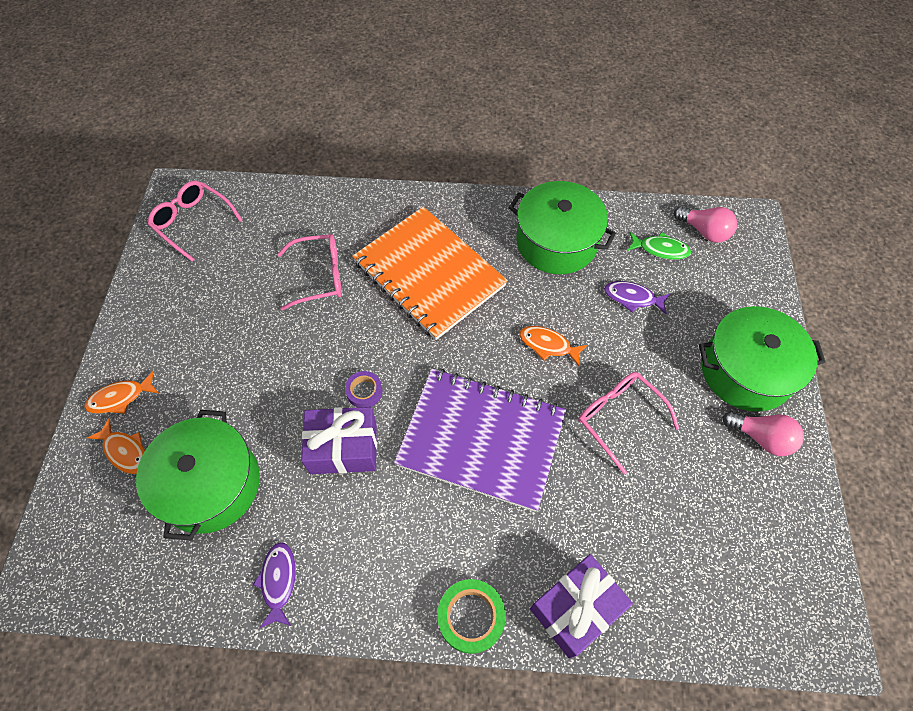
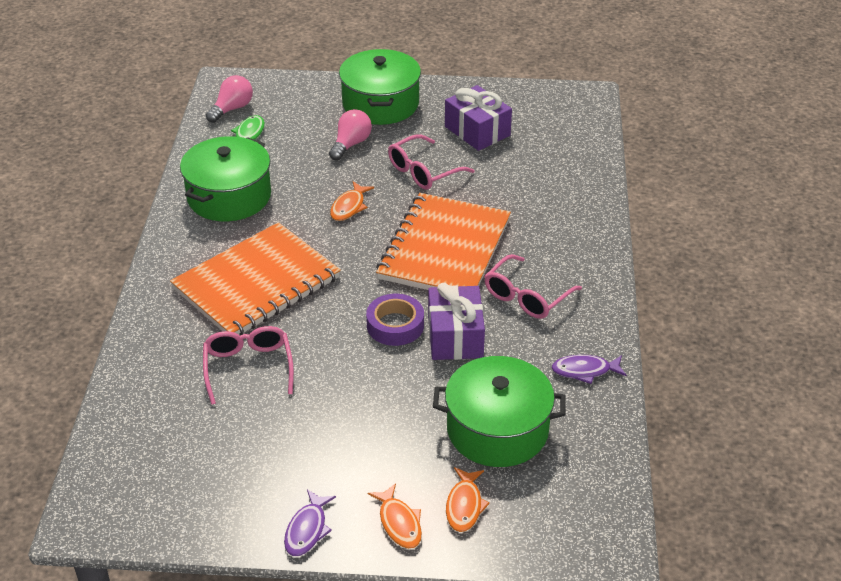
camera: 90 degrees left, 20 degrees down
orange fish [87,418,145,474] -> orange fish turned 150 degrees clockwise [446,467,490,532]
pink glasses [148,181,242,262] -> pink glasses moved to [484,254,582,319]
purple tape [345,371,383,407] -> purple tape [366,294,424,346], size x1.58
purple notebook [394,369,566,512] -> orange notebook [376,193,511,290]
green tape [437,579,506,654] -> none
purple gift [530,554,633,658] -> purple gift moved to [445,85,512,151]
purple fish [604,281,670,315] -> purple fish moved to [284,489,336,556]
pink light bulb [722,411,804,456] -> pink light bulb moved to [329,109,372,160]

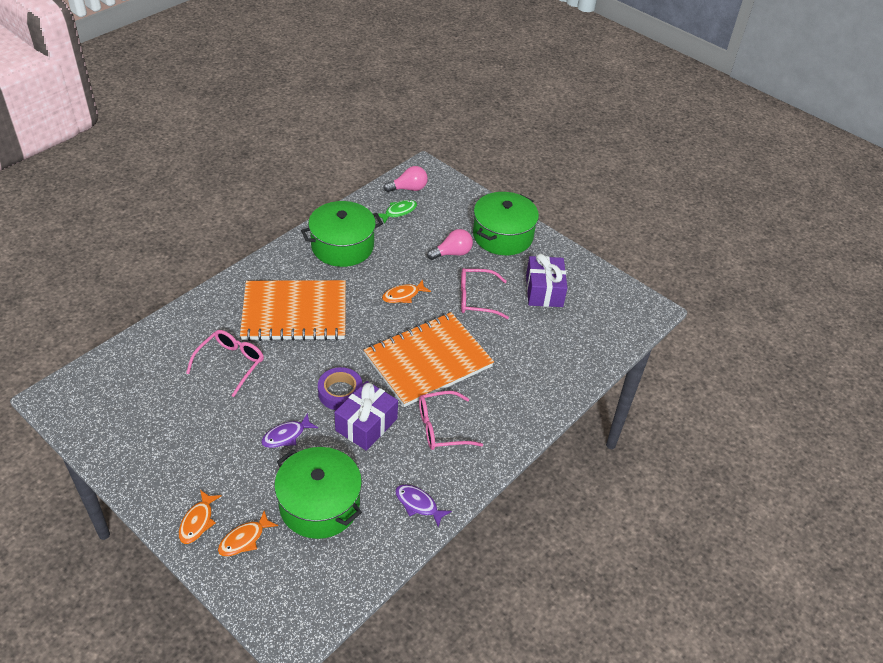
camera: 35 degrees right, 5 degrees up
purple fish [284,489,336,556] -> purple fish moved to [261,413,318,448]

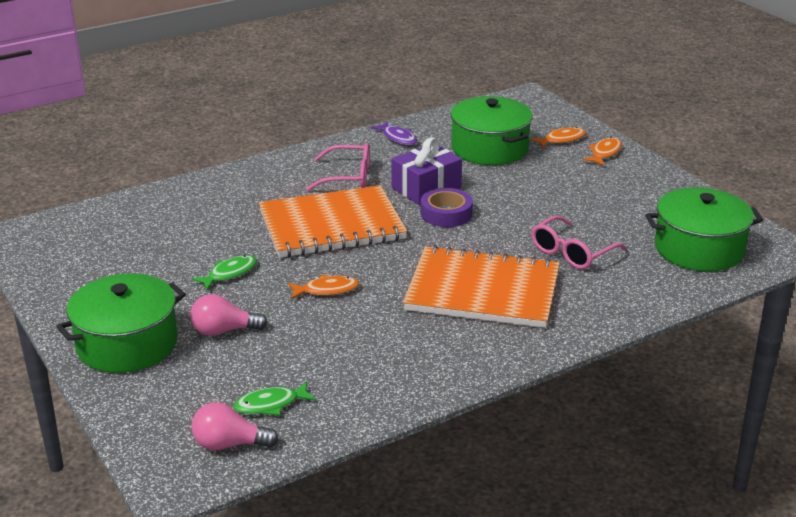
camera: 160 degrees left, 15 degrees down
purple fish [261,413,318,448] -> none
green pot [301,201,383,267] -> green pot moved to [645,187,763,271]
pink glasses [461,268,509,319] -> green fish [192,255,257,291]
purple gift [526,254,567,307] -> none

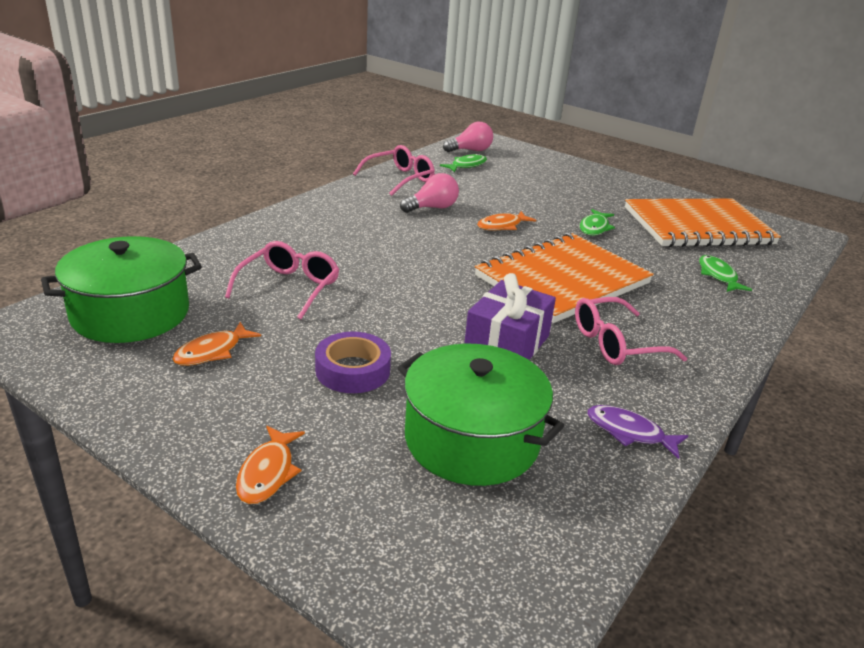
camera: 155 degrees right, 0 degrees up
green pot [56,274,186,373] -> none
pink light bulb [190,294,267,336] -> pink light bulb moved to [400,173,459,213]
orange notebook [403,245,560,328] -> orange notebook moved to [625,199,781,247]
purple tape [420,188,473,227] -> purple tape moved to [315,332,391,393]
orange fish [531,127,586,148] -> orange fish moved to [173,322,261,366]
none -> pink glasses [353,145,435,196]
none -> green fish [699,255,752,292]

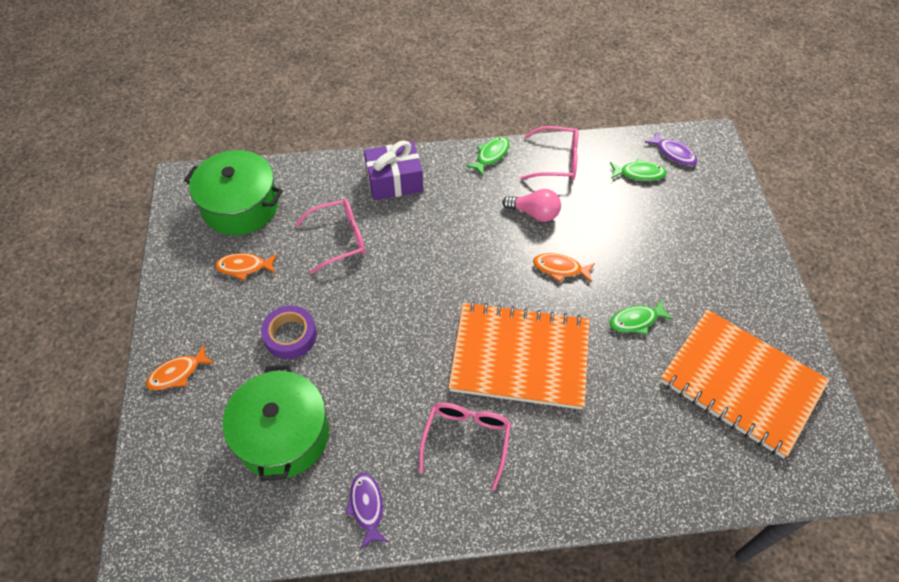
camera: 50 degrees right, 25 degrees up
pink light bulb [443,122,493,152] -> purple fish [644,131,698,166]
purple gift [464,273,556,360] -> purple gift moved to [364,140,423,200]
pink glasses [575,297,687,365] -> pink glasses turned 75 degrees clockwise [419,402,511,490]
green fish [699,255,752,292] -> green fish moved to [466,137,510,176]

